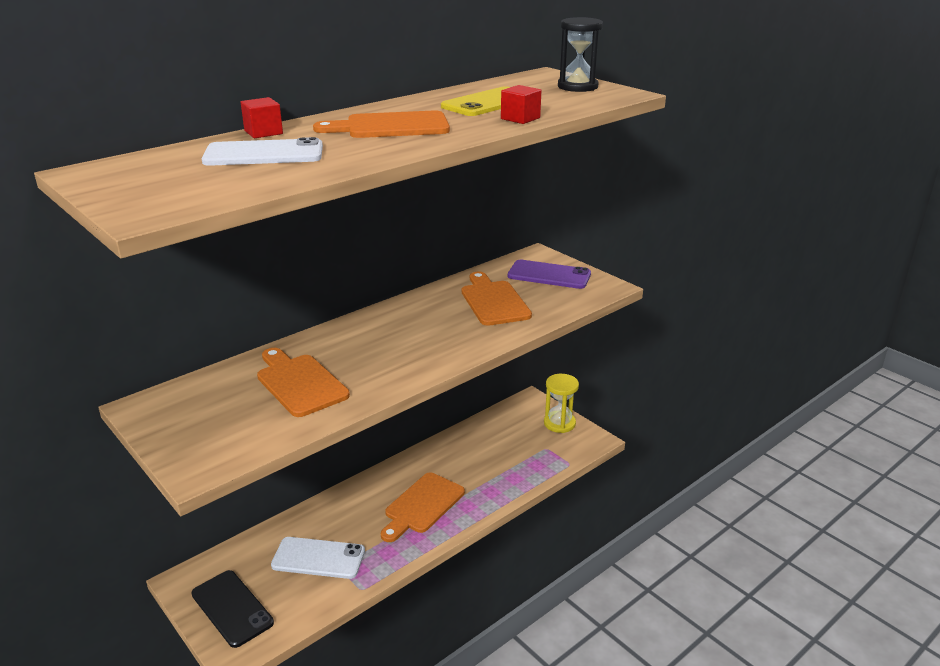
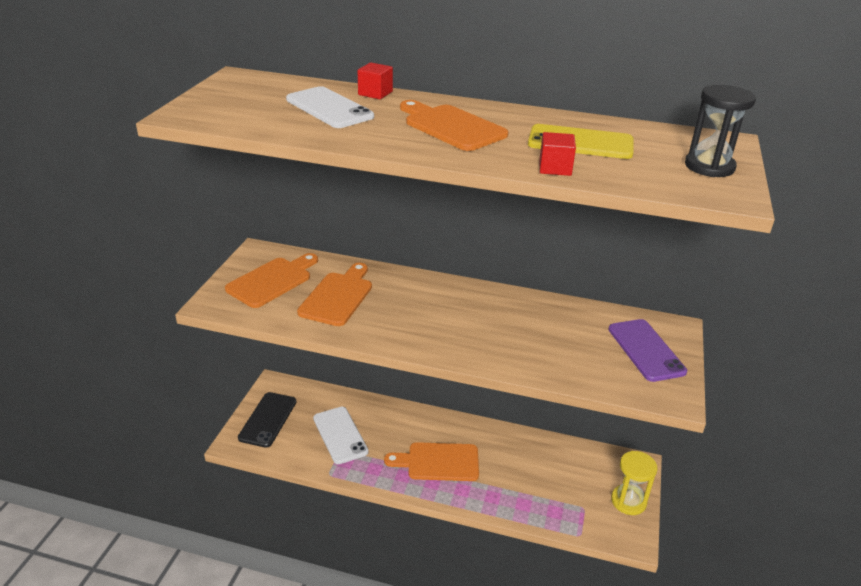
camera: 55 degrees right, 5 degrees up
orange cutting board [462,272,532,326] -> orange cutting board moved to [225,253,318,308]

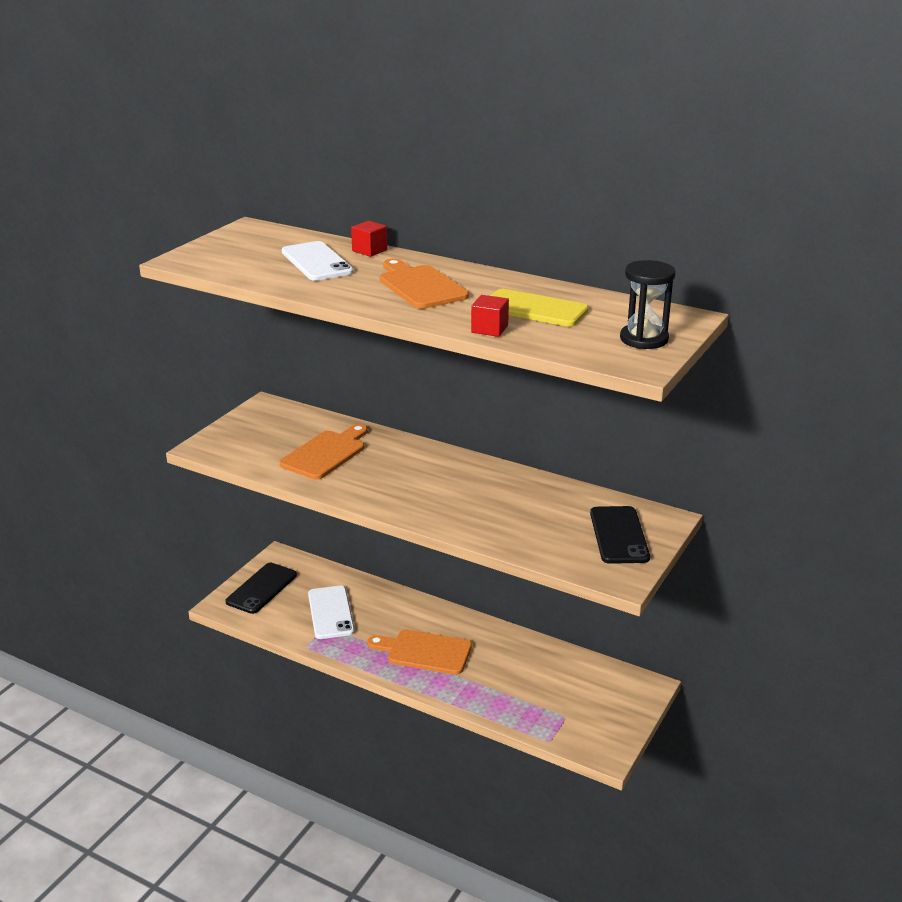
camera: 15 degrees right, 5 degrees down
orange cutting board [225,253,318,308] -> none
purple phone [608,319,687,382] -> black phone [590,506,650,564]
yellow hourglass [611,451,657,515] -> none

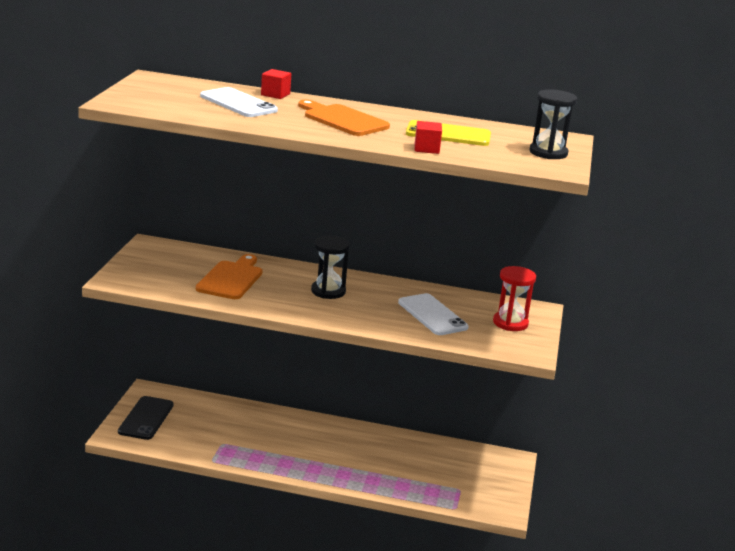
camera: 20 degrees left, 5 degrees down
white phone [308,586,355,639] -> white phone moved to [398,293,469,335]
orange cutting board [367,629,472,675] -> none
black phone [590,506,650,564] -> red hourglass [493,266,536,331]
none -> black hourglass [311,236,350,299]

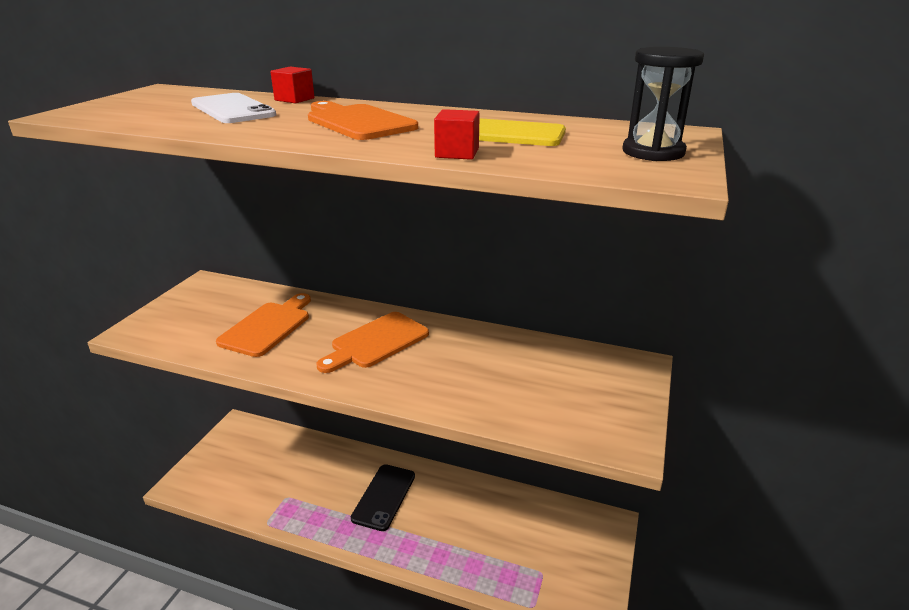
camera: 10 degrees right, 5 degrees up
black phone [118,396,174,440] -> black phone moved to [351,464,415,531]
black hourglass [311,236,350,299] -> orange cutting board [317,312,429,373]
white phone [398,293,469,335] -> none
red hourglass [493,266,536,331] -> none

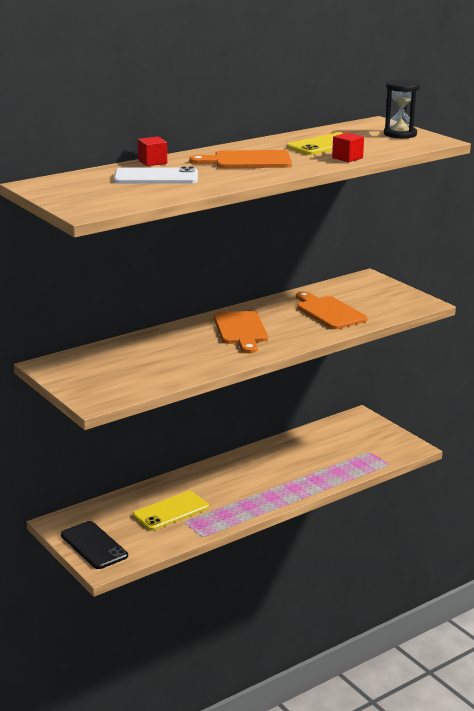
camera: 55 degrees left, 5 degrees down
orange cutting board [216,293,311,357] -> orange cutting board moved to [296,291,367,329]
black phone [351,464,415,531] -> black phone moved to [61,521,128,569]
none -> yellow phone [133,491,209,531]

